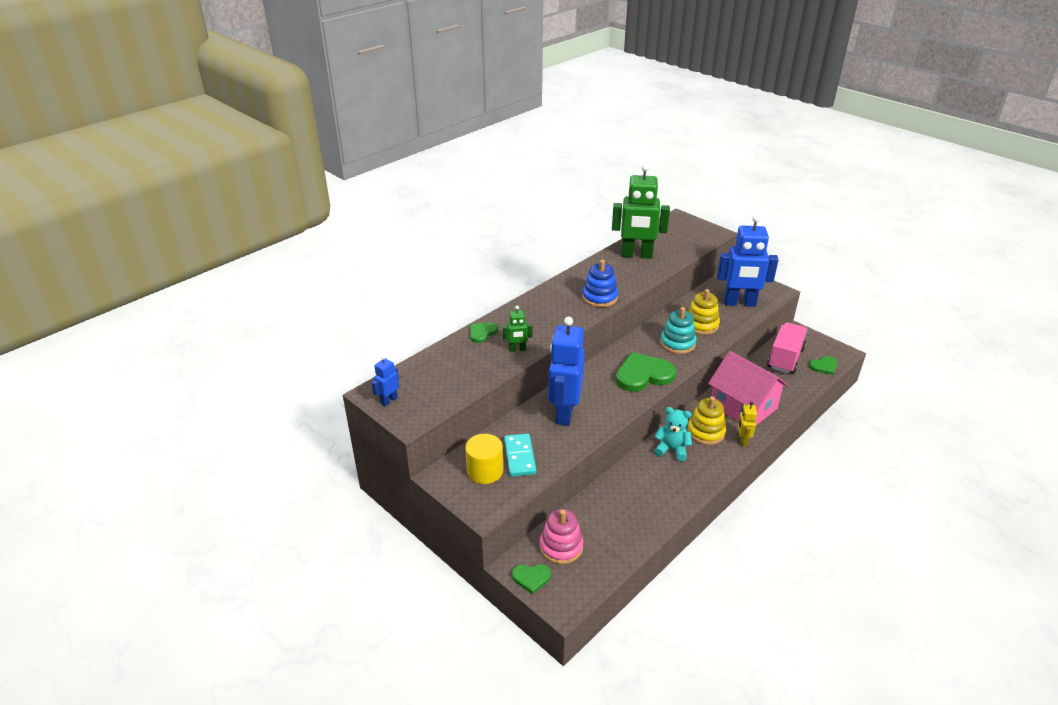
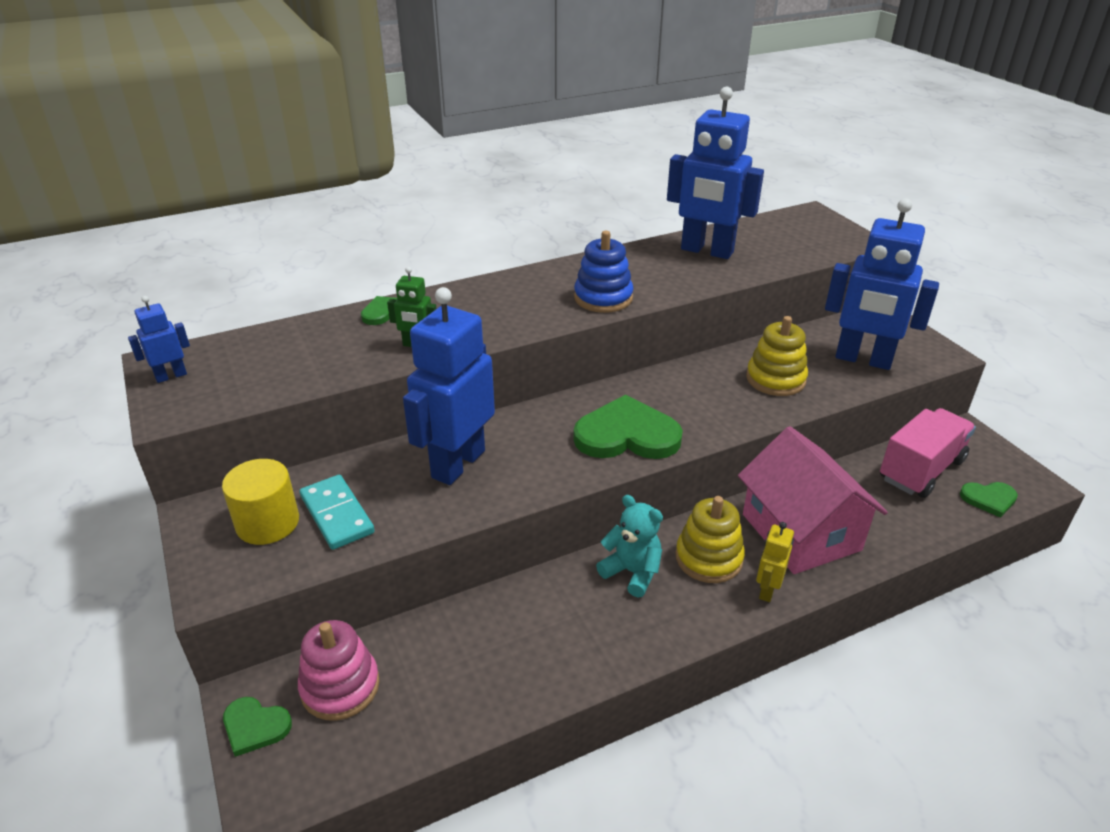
camera: 20 degrees right, 0 degrees up
turquoise domino [504,434,536,477] -> turquoise domino turned 45 degrees counterclockwise [300,475,375,550]
green robot [612,164,670,259] -> blue robot [667,86,764,259]
turquoise stacking toy [660,307,697,354] -> none

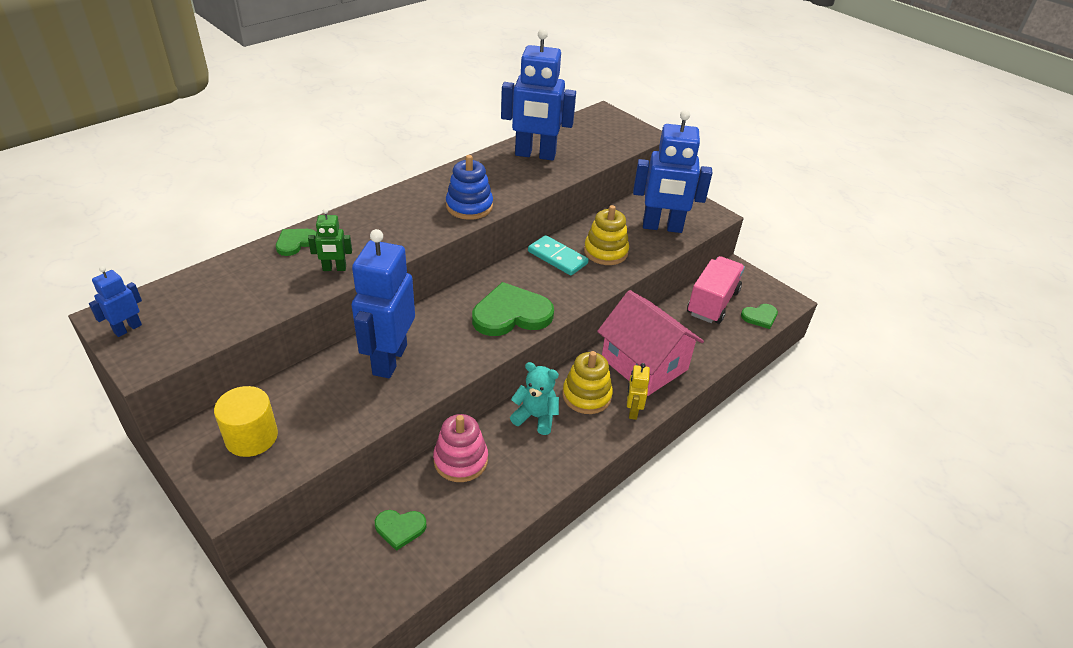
camera: 20 degrees left, 5 degrees up
green heart [223,697,292,757] -> green heart moved to [375,510,427,551]
pink stacking toy [298,620,380,721] -> pink stacking toy moved to [433,414,488,482]
turquoise domino [300,475,375,550] -> turquoise domino moved to [528,235,589,276]

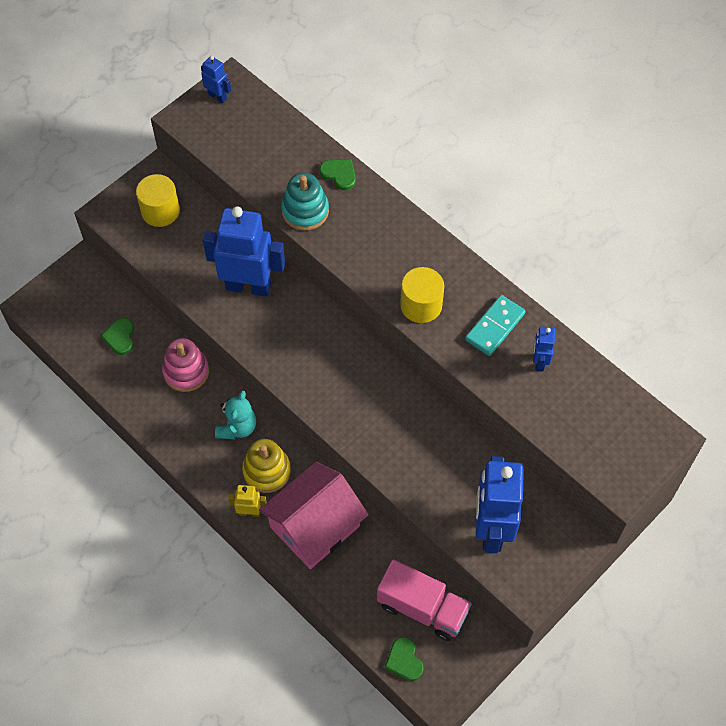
camera: 90 degrees right, 20 degrees up
green robot [308,208,352,271] -> turquoise stacking toy [281,173,329,231]
blue stacking toy [446,155,493,220] -> yellow cylinder [400,267,444,323]
green heart [472,282,554,336] -> none
blue robot [501,29,576,161] -> blue robot [533,327,555,371], size x0.46
turquoise domino [528,235,589,276] -> turquoise domino moved to [465,295,526,356]
yellow stacking toy [584,205,629,265] -> none

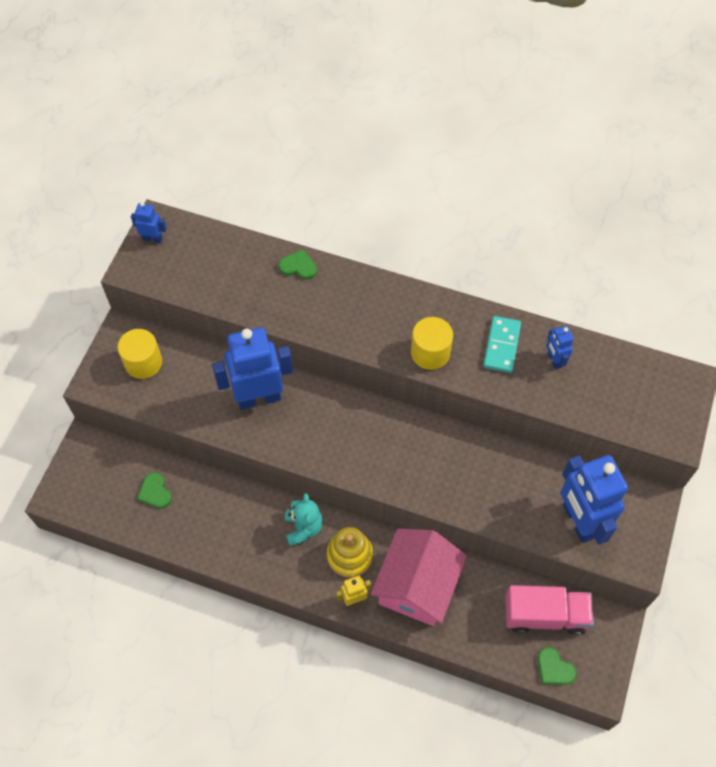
camera: 25 degrees left, 0 degrees up
pink stacking toy [162,338,209,392] -> none
turquoise stacking toy [281,173,329,231] -> none

